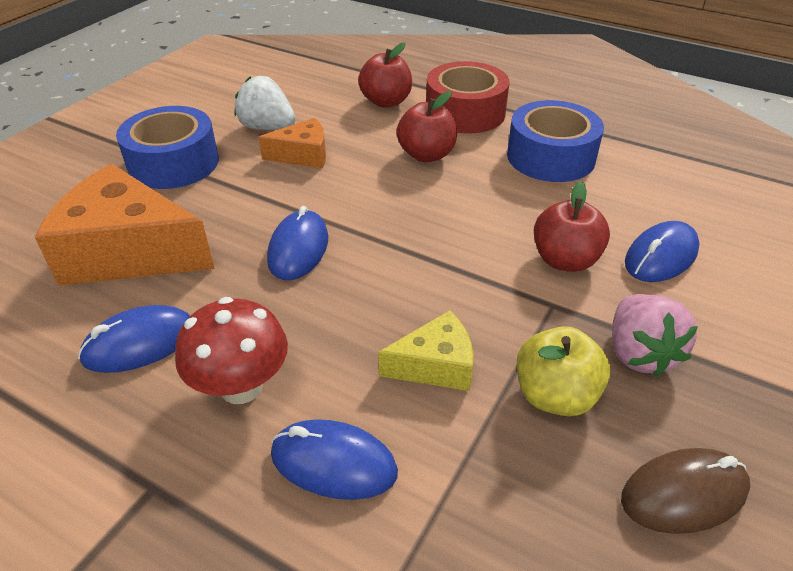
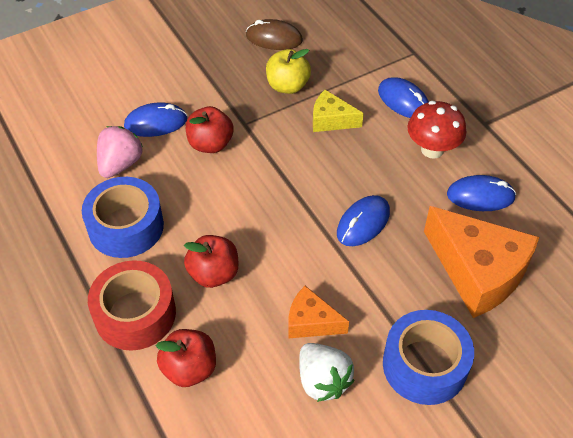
camera: 150 degrees left, 10 degrees up
pink strawberry [612,294,698,377] -> pink strawberry moved to [97,126,143,178]

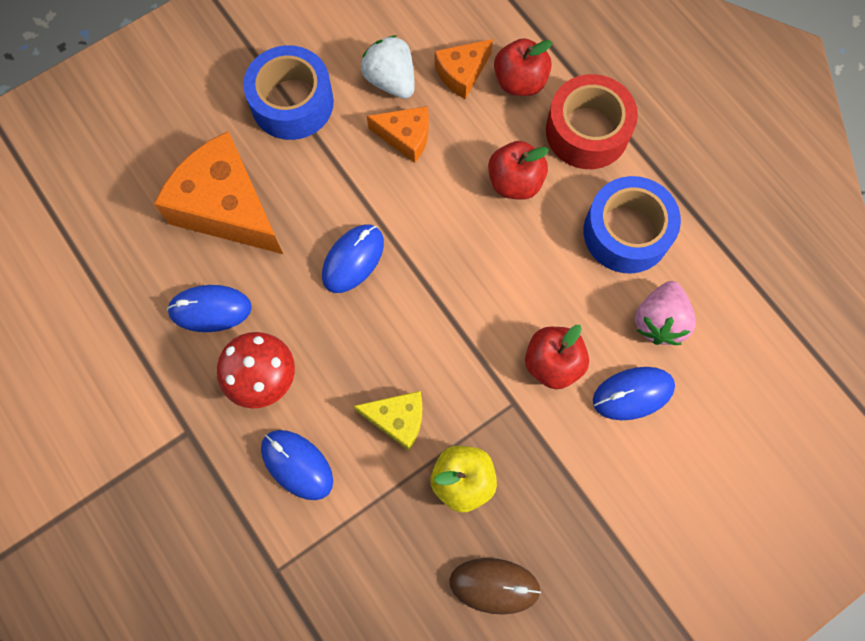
camera: 175 degrees right, 20 degrees up
none -> orange cheese [434,39,493,99]

